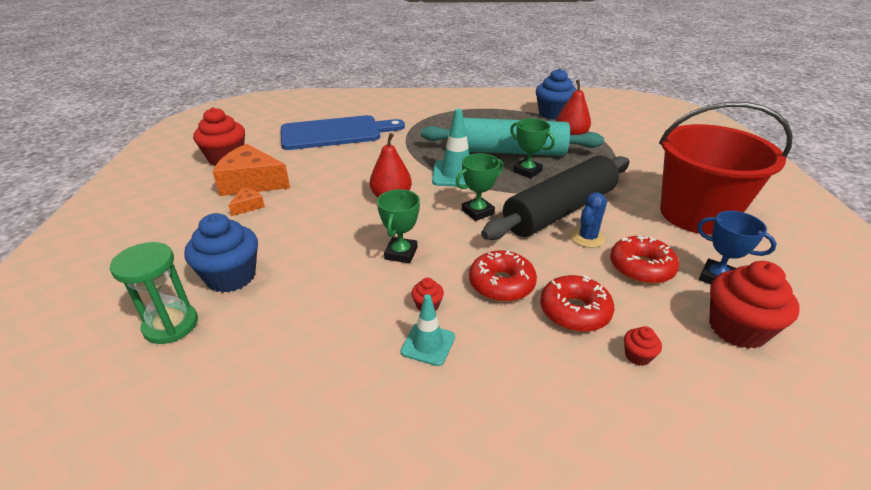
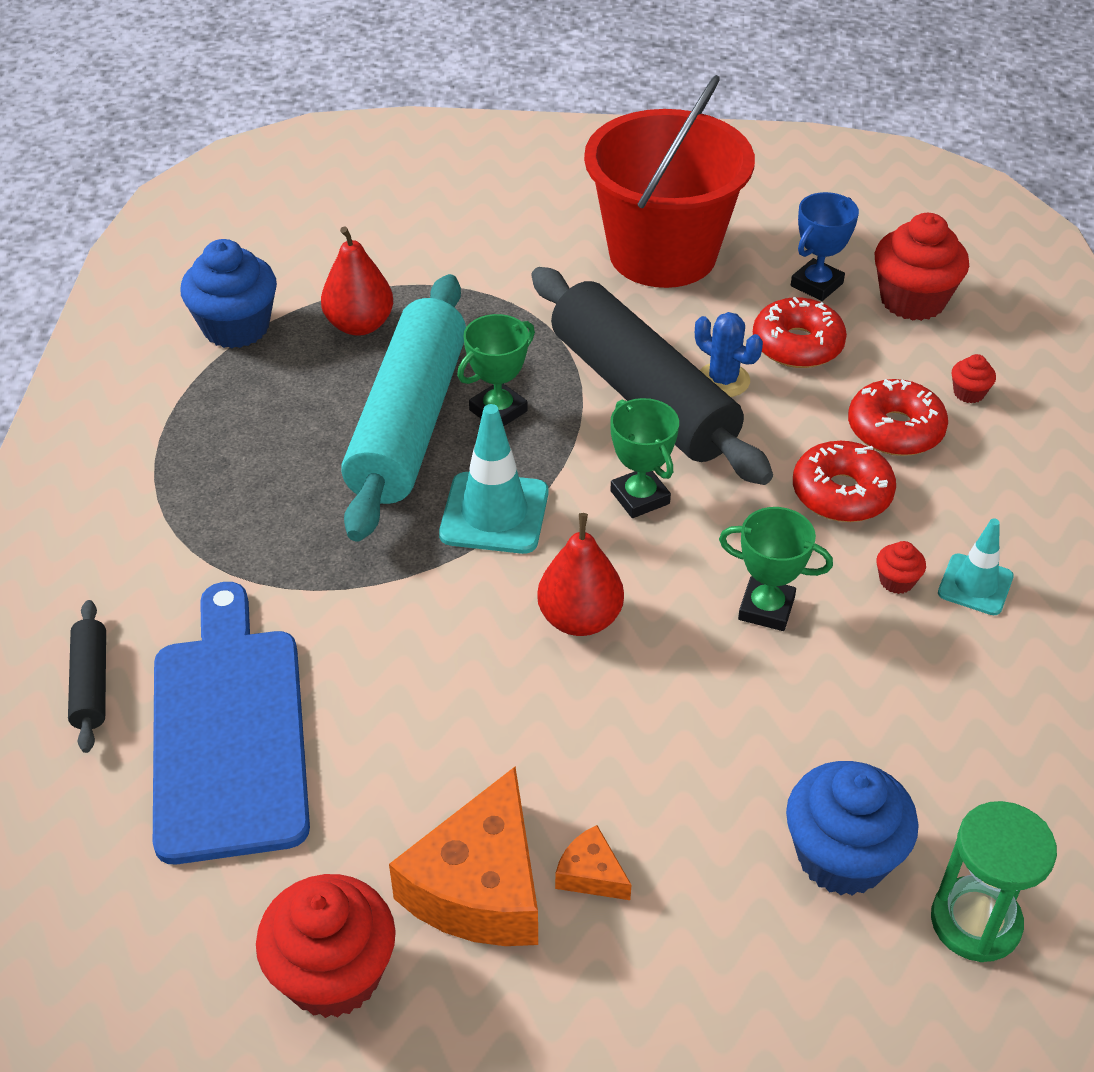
camera: 85 degrees left, 10 degrees up
none -> black rolling pin [68,600,106,753]

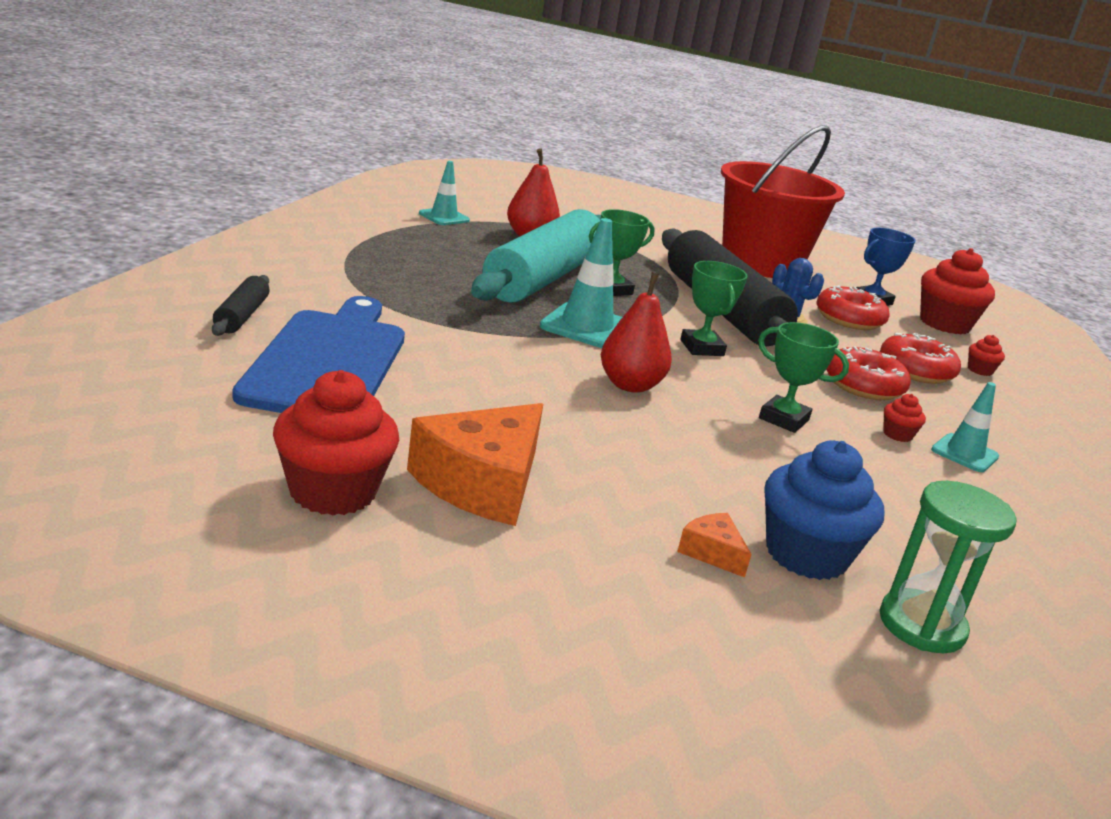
camera: 10 degrees right, 20 degrees down
blue cupcake [181,239,277,349] -> turquoise traffic cone [419,161,470,225]
orange cheese [555,825,631,900] -> orange cheese moved to [677,513,752,578]

